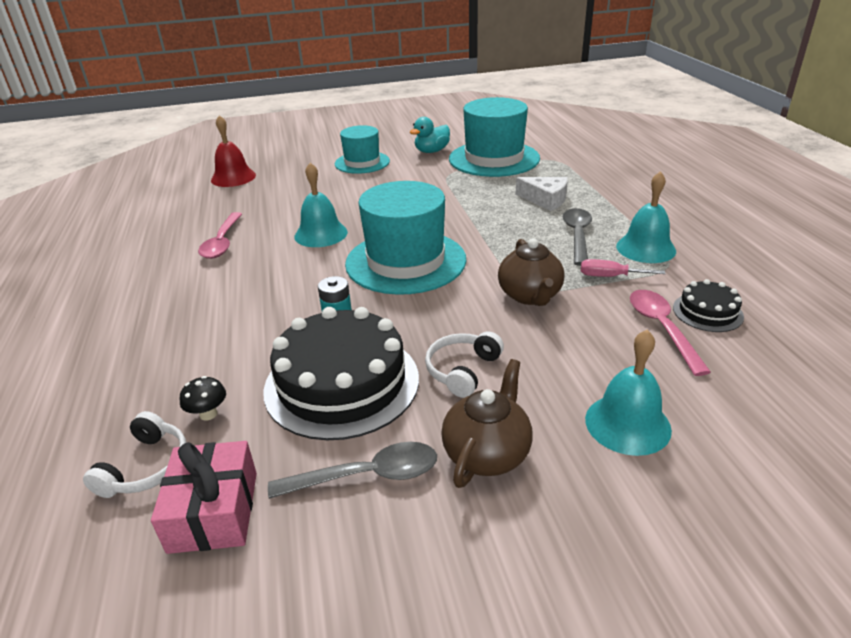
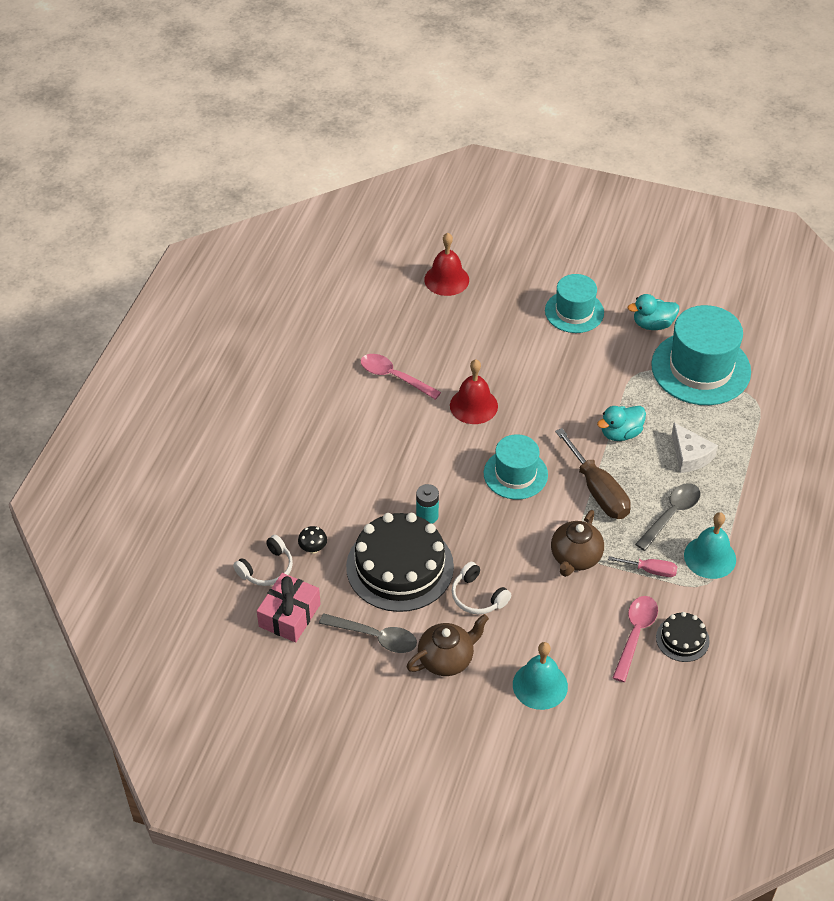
camera: 30 degrees right, 15 degrees up
pink spoon [198,212,242,259] -> pink spoon turned 90 degrees clockwise [361,354,441,400]
turquoise bell [294,163,348,247] -> red bell [450,360,498,424]
turquoise hat [345,181,466,295] -> turquoise hat [484,434,548,500], size x0.62
white headphones [425,331,504,398] -> white headphones turned 105 degrees counterclockwise [452,562,511,614]
pink screwdriver [581,259,666,277] -> pink screwdriver turned 150 degrees clockwise [608,556,677,577]
none -> brown screwdriver [555,428,631,519]
none -> turquoise duck [597,406,646,441]

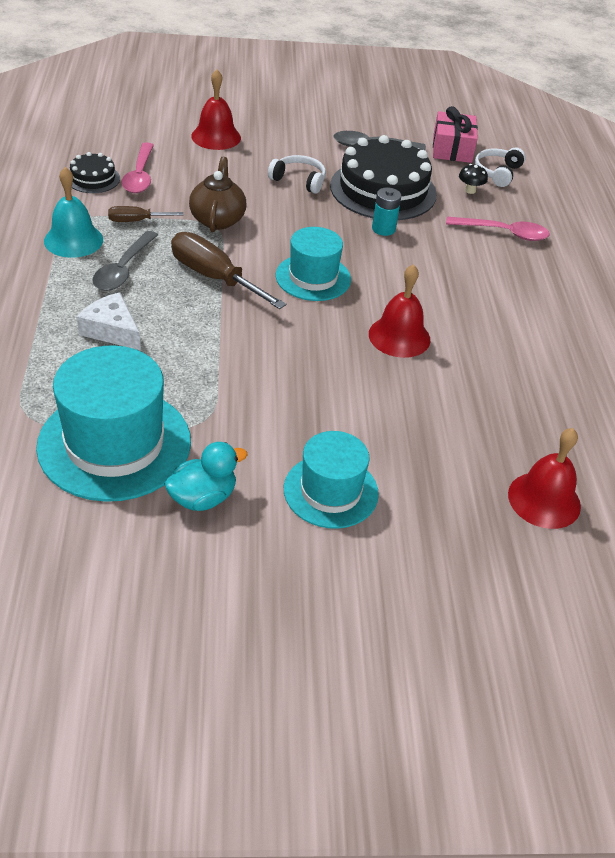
camera: 155 degrees right, 5 degrees down
pink spoon [361,354,441,400] -> pink spoon moved to [446,217,550,241]
brown teapot [406,614,489,676] -> none
turquoise bell [513,642,568,710] -> red bell [191,70,241,150]
turquoise duck [597,406,646,441] -> none
pink screwdriver [608,556,677,577] -> brown screwdriver [108,206,183,222]

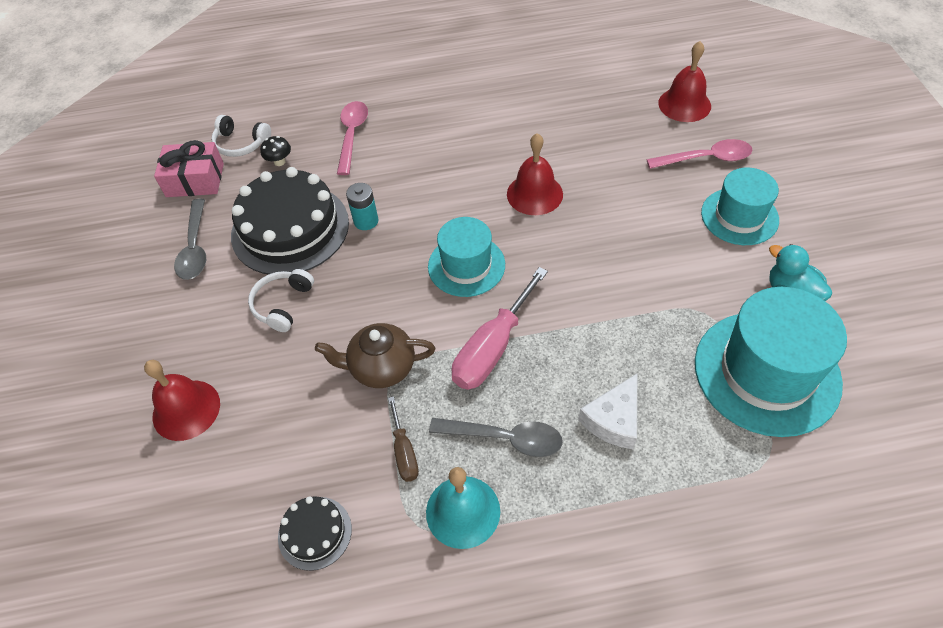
camera: 90 degrees left, 10 degrees up
pink spoon [121,142,154,193] -> pink spoon moved to [646,139,752,169]
brown screwdriver [171,232,286,309] -> pink screwdriver [452,267,548,390]

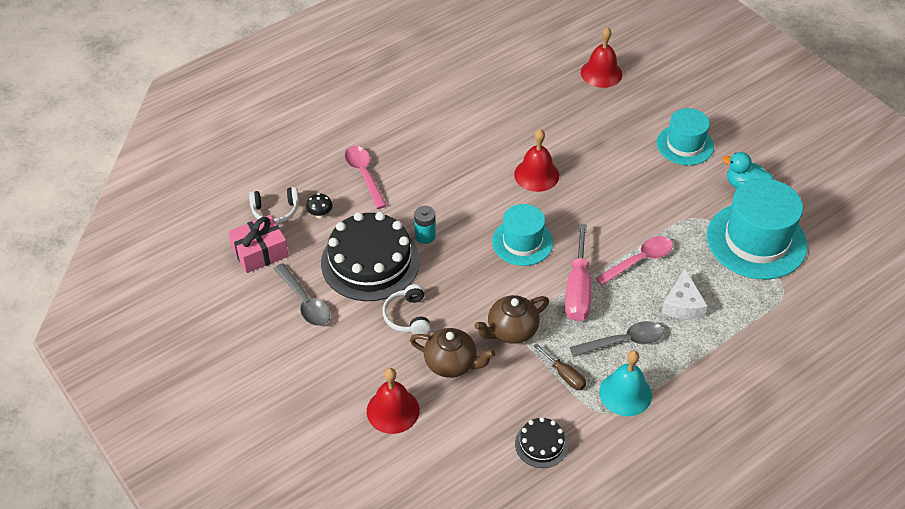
camera: 30 degrees left, 5 degrees down
pink spoon [646,139,752,169] -> pink spoon moved to [595,236,673,286]
none -> brown teapot [410,328,495,378]

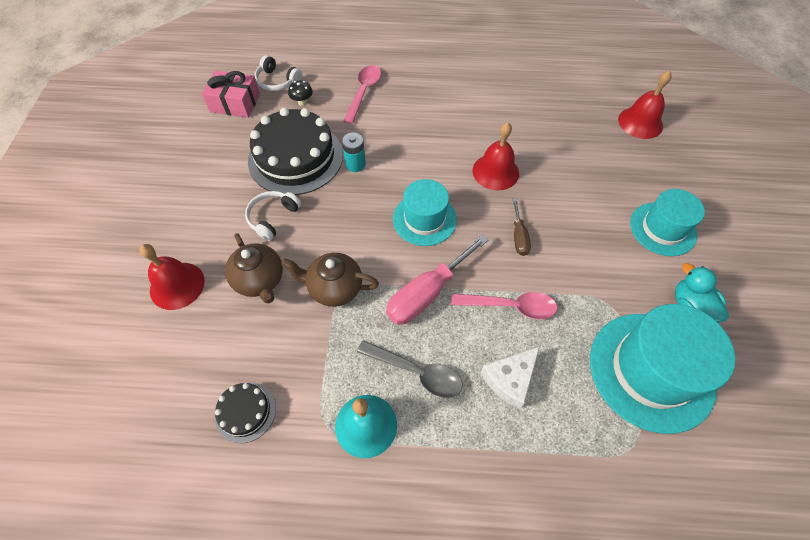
camera: 40 degrees right, 10 degrees up
grey spoon [274,263,330,326] -> none
brown screwdriver [534,343,586,390] -> brown screwdriver moved to [513,199,531,256]

